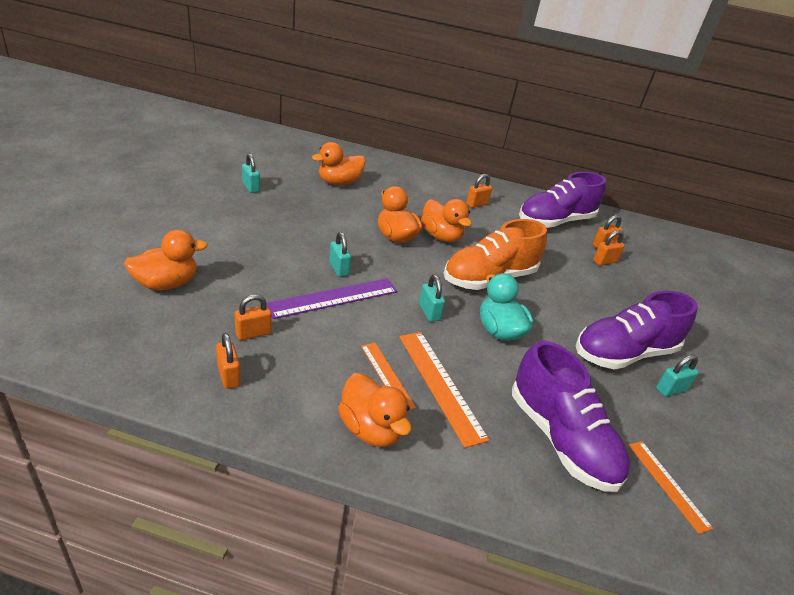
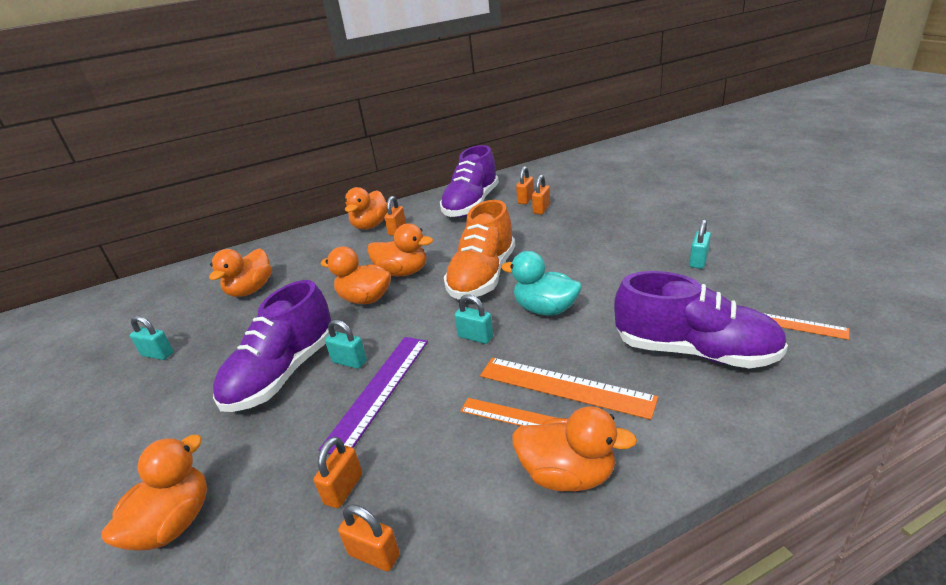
camera: 30 degrees left, 5 degrees down
purple shoe [576,291,698,370] -> purple shoe moved to [213,280,331,412]
none -> orange duck [344,187,388,230]

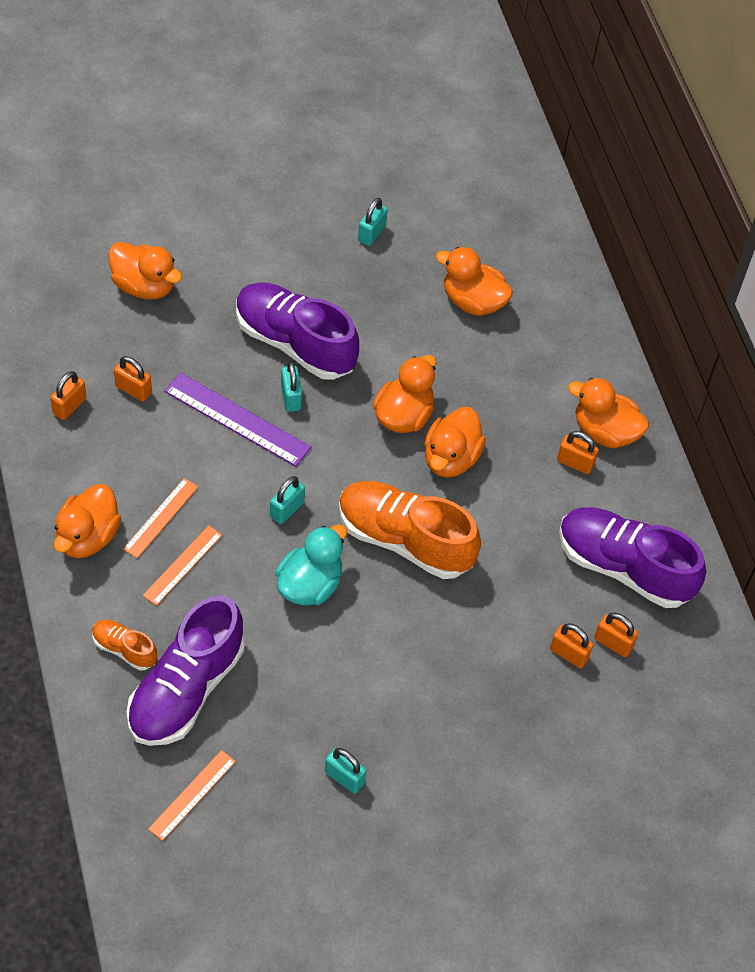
camera: 90 degrees right, 25 degrees up
turquoise padlock [325,320,367,369] -> turquoise padlock turned 45 degrees counterclockwise [281,361,302,412]
orange ruler [480,358,658,420] -> orange ruler [142,525,222,606], size x0.62
none -> orange shoe [92,620,157,671]

